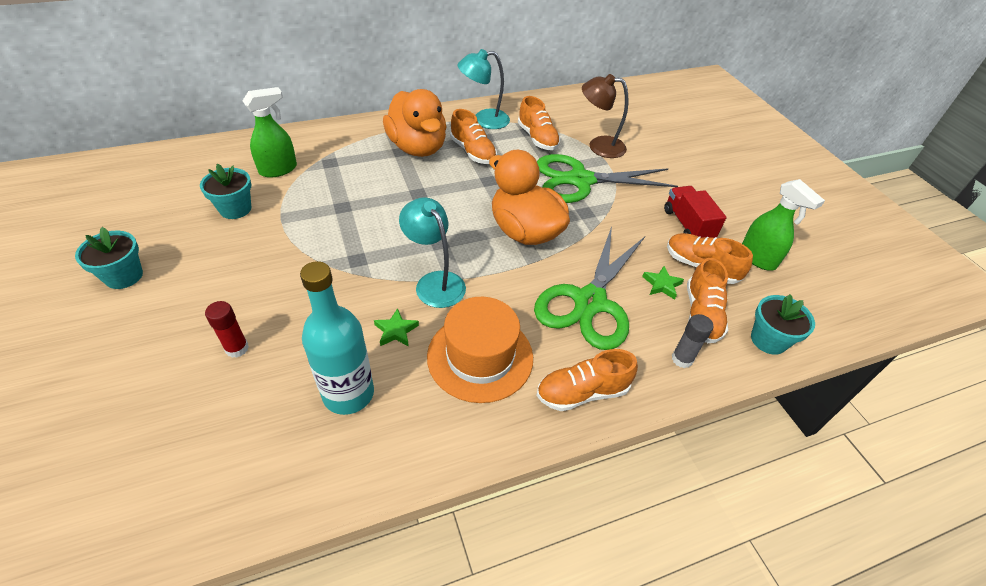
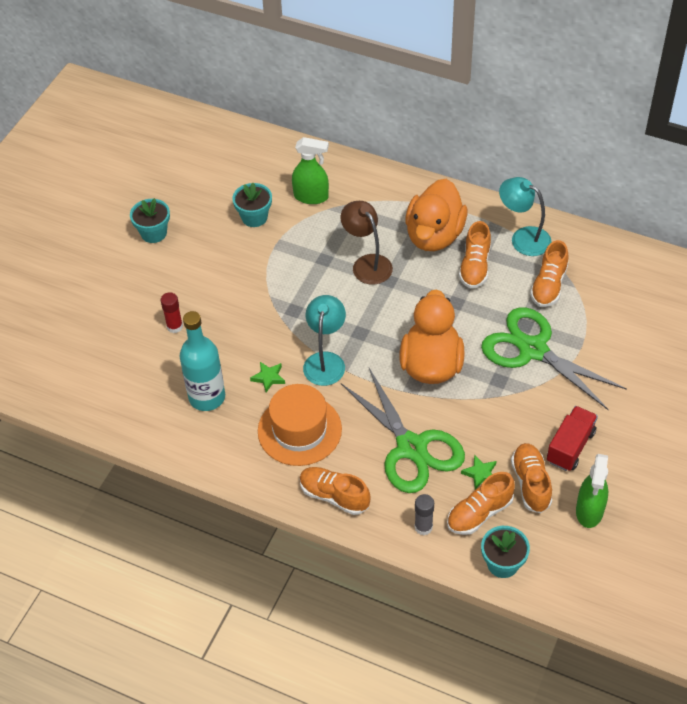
camera: 50 degrees right, 5 degrees up
green scissors [534,226,645,350] -> green scissors turned 105 degrees counterclockwise [341,368,465,493]
brown lamp [582,74,628,158] -> brown lamp moved to [341,201,393,285]

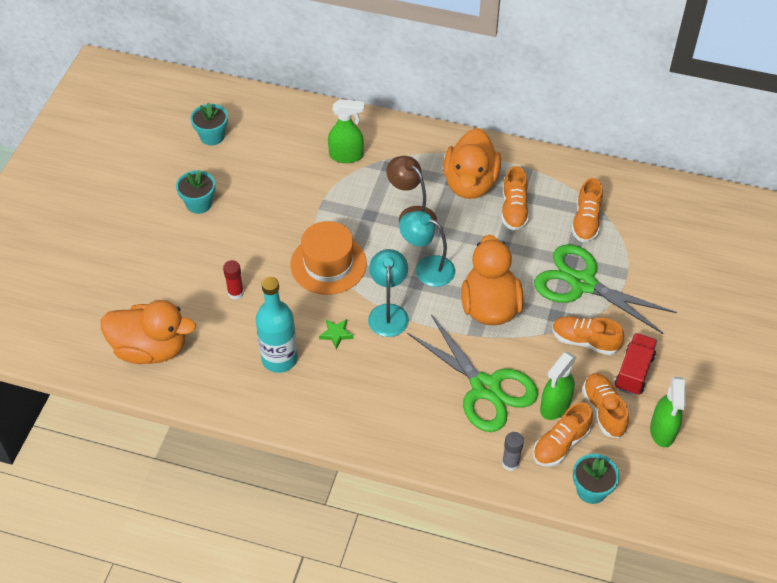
camera: 10 degrees left, 0 degrees up
turquoise flower pot [232,183,272,227] -> turquoise flower pot moved to [190,103,228,145]
orange hat [258,384,342,466] -> orange hat moved to [290,221,367,295]
orange shoe [300,467,371,515] -> orange shoe moved to [552,316,624,355]
green star [461,455,496,489] -> green spray bottle [540,352,576,420]
turquoise lamp [499,177,552,256] -> turquoise lamp moved to [399,211,455,287]
none -> orange duck [101,300,196,364]

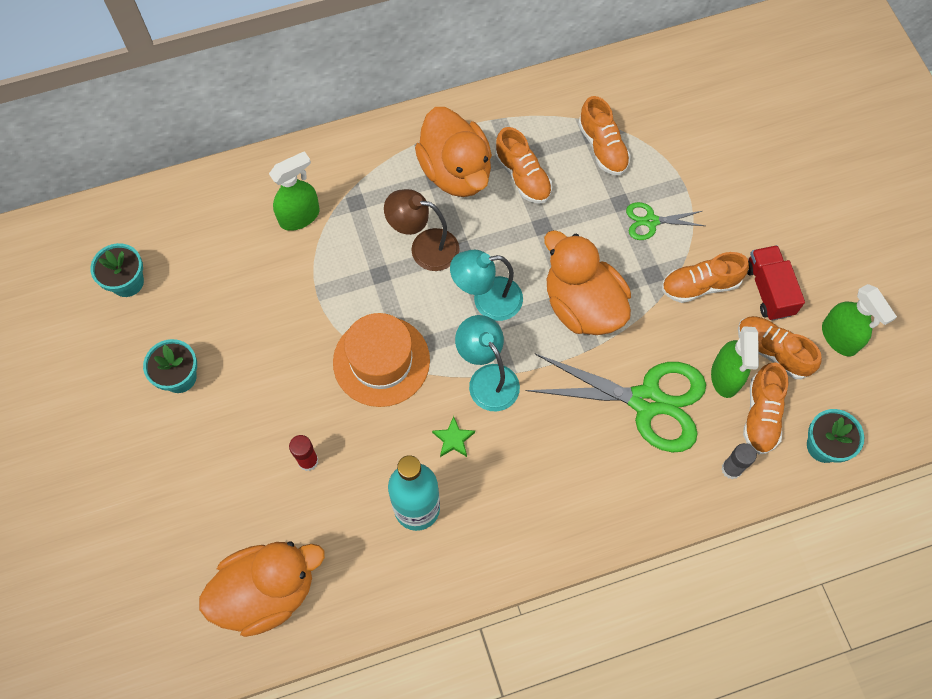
camera: 35 degrees left, 15 degrees up
green scissors [534,244,676,334] -> green scissors [626,202,705,240], size x0.48

